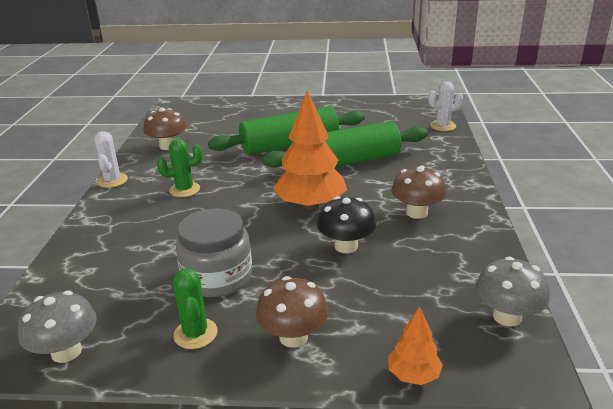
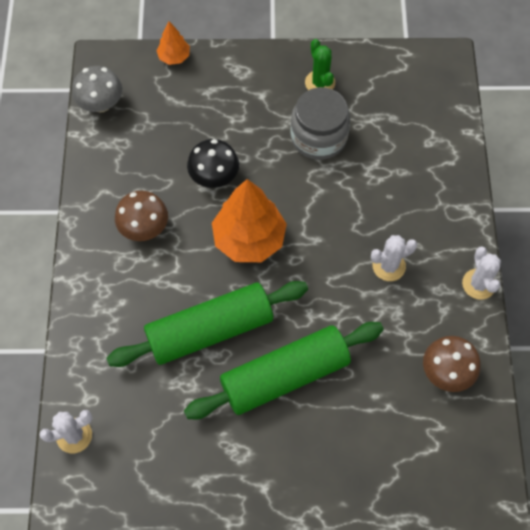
camera: 175 degrees right, 35 degrees up
grey mushroom [18,291,97,363] -> none
green cactus [157,139,203,197] -> white cactus [371,235,417,281]
brown mushroom [256,276,329,348] -> none

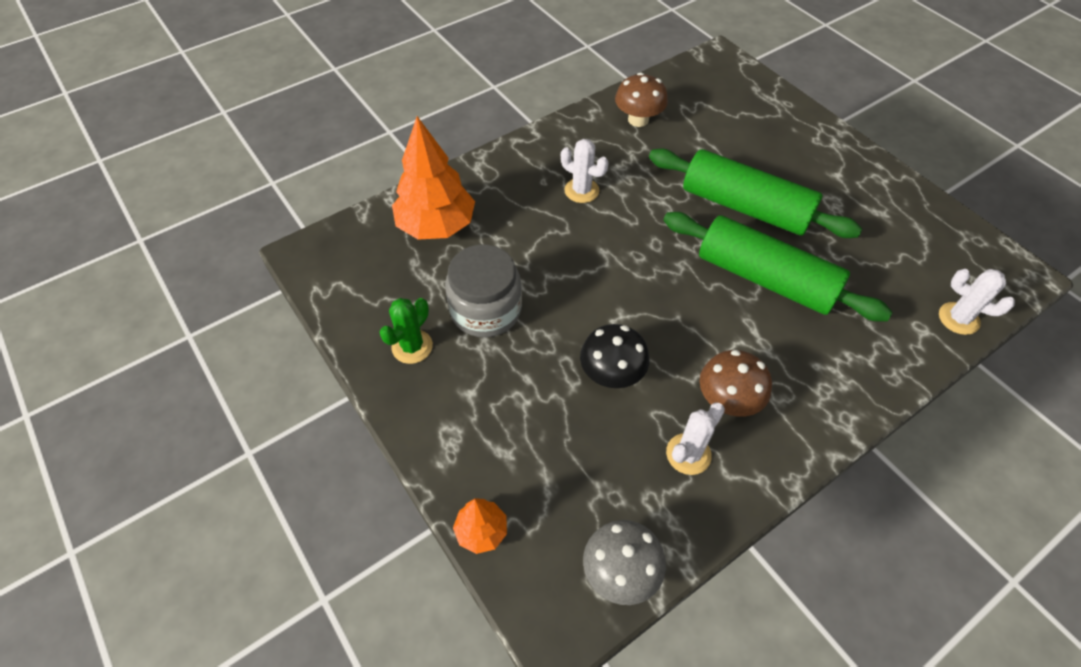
camera: 125 degrees left, 10 degrees down
orange tree [212,179,287,262] -> orange tree moved to [392,116,475,240]
white cactus [462,246,501,300] -> white cactus moved to [666,402,725,475]

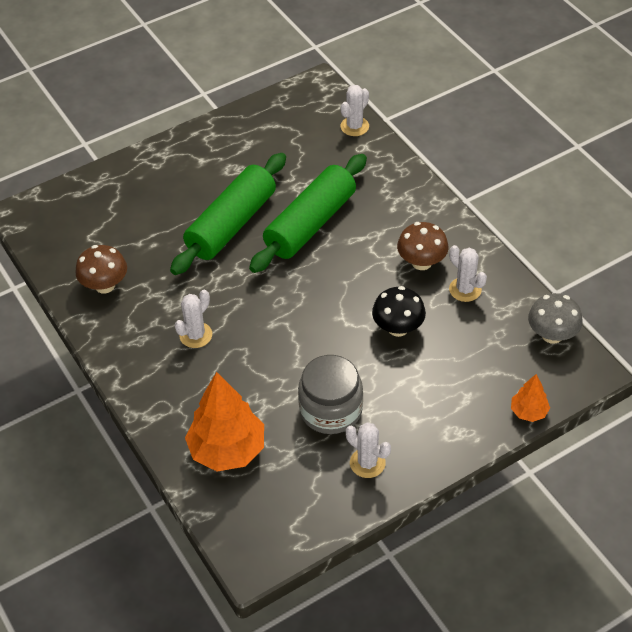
camera: 85 degrees left, 5 degrees down
green cactus [380,298,433,364] -> white cactus [346,422,391,478]

